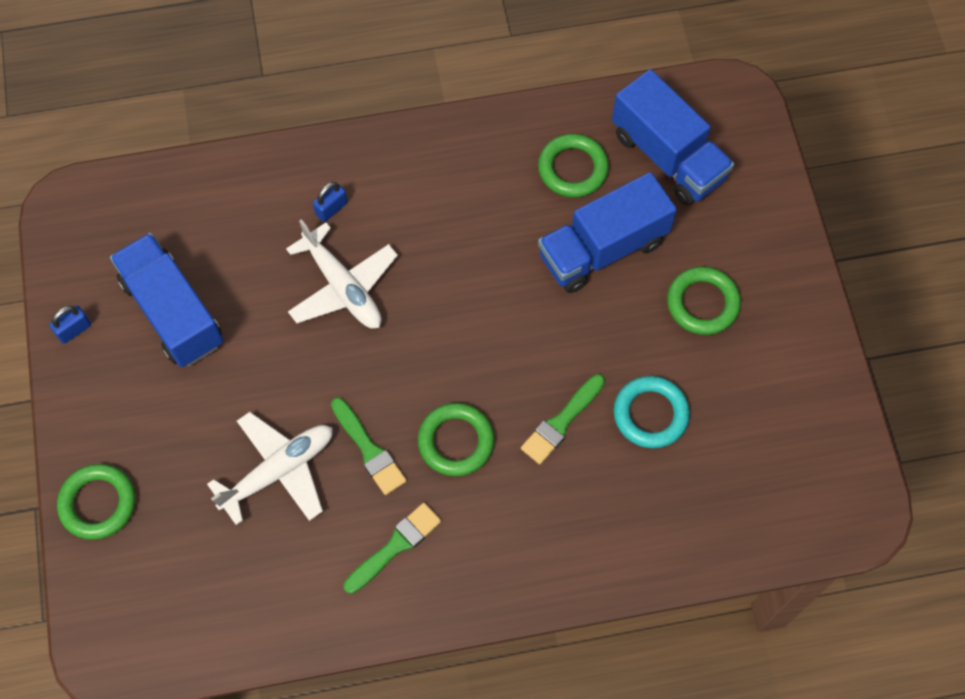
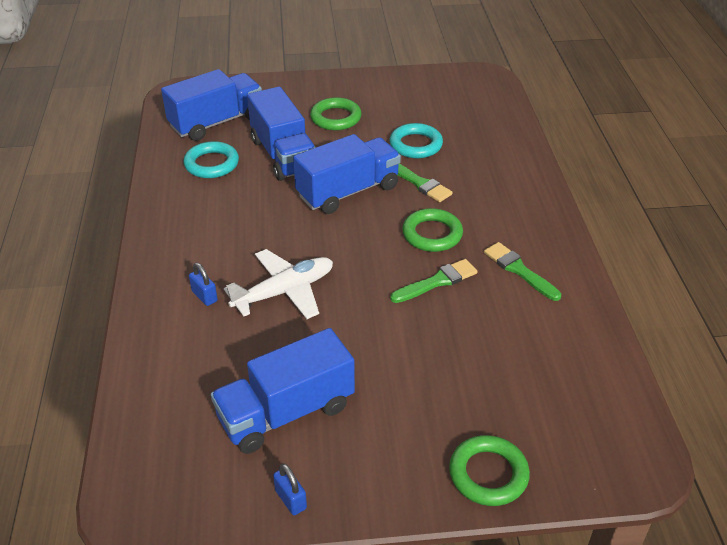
camera: 85 degrees left, 25 degrees down
white plane [207,412,333,525] -> none
green ring [538,134,609,198] -> turquoise ring [183,141,239,178]
none -> blue truck [293,134,401,214]

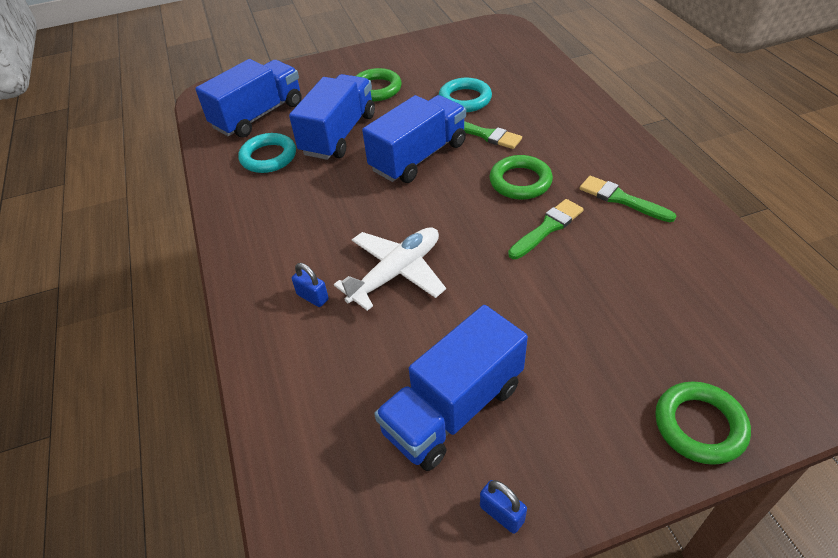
camera: 10 degrees left, 5 degrees up
blue truck [247,87,316,181] -> blue truck turned 120 degrees counterclockwise [289,74,375,160]

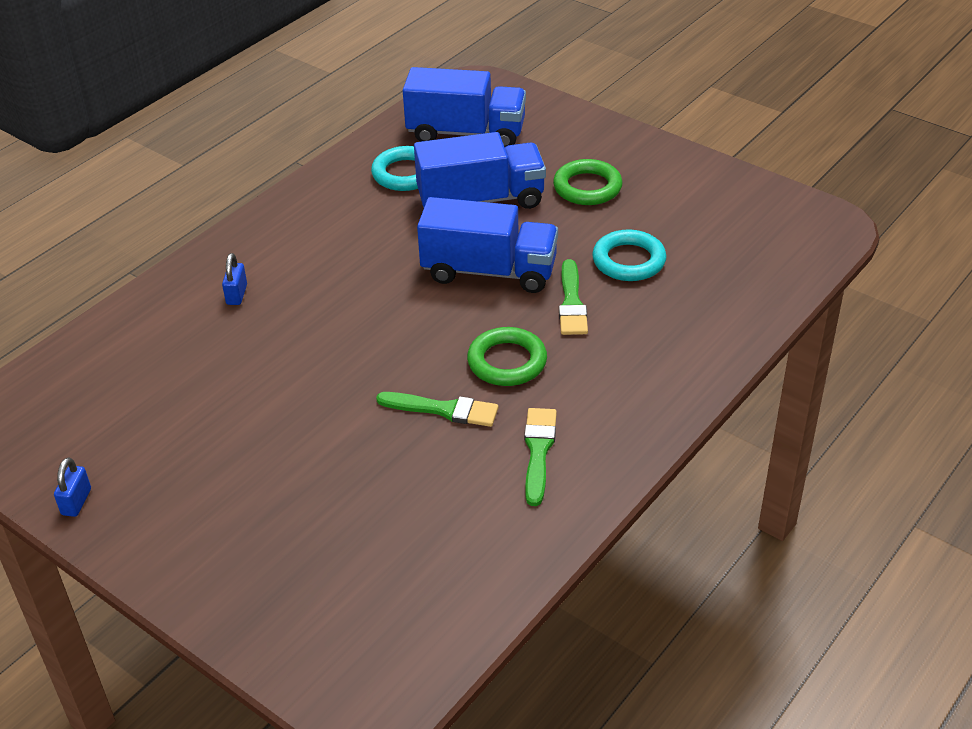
camera: 55 degrees right, 5 degrees down
white plane [334,227,446,311] -> none
blue truck [374,305,528,471] -> none
green ring [655,381,751,465] -> none

